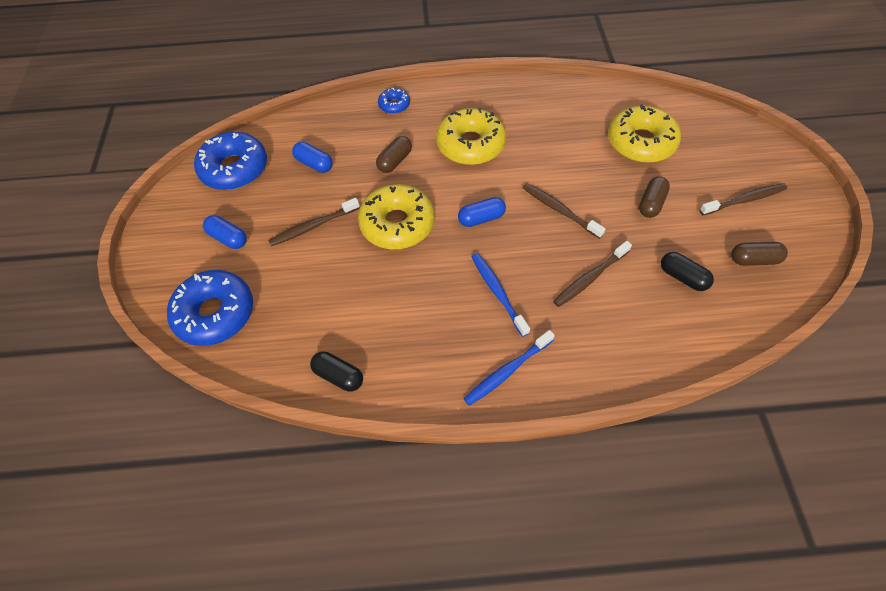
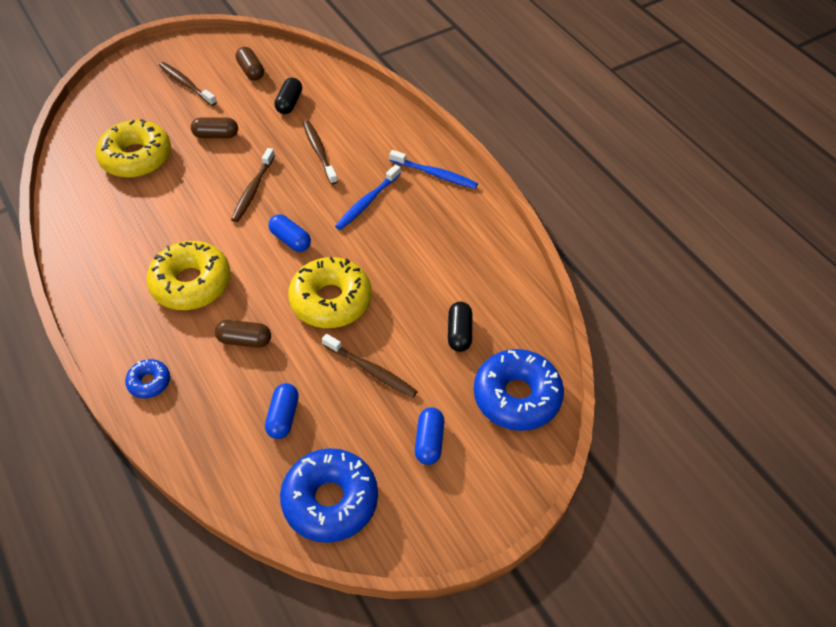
camera: 120 degrees left, 5 degrees down
black capsule [310,351,363,392] -> black capsule moved to [448,302,472,352]
brown toothbrush [553,241,632,307] -> brown toothbrush turned 135 degrees counterclockwise [303,121,338,185]

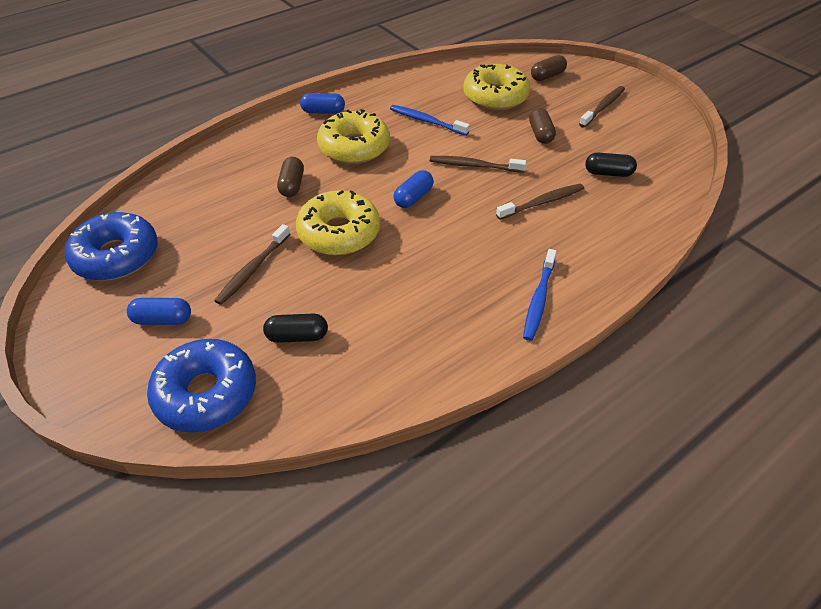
camera: 85 degrees right, 5 degrees down
blue donut [125,359,170,398] -> none
brown capsule [236,47,264,81] -> brown capsule moved to [531,55,567,81]
blue capsule [265,383,299,439] -> blue capsule moved to [300,93,345,114]
blue toothbrush [335,164,401,230] -> blue toothbrush moved to [390,105,470,136]

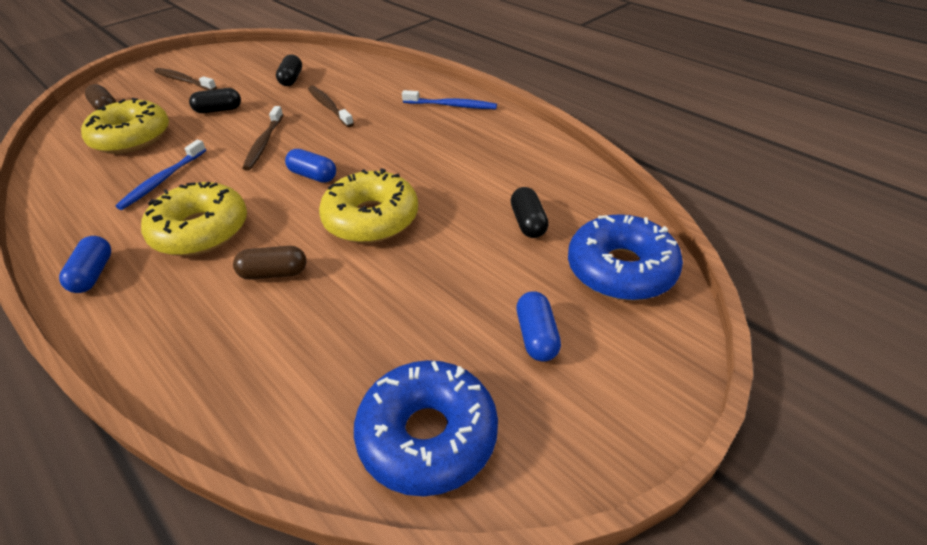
camera: 95 degrees left, 5 degrees down
brown toothbrush [214,224,290,305] -> none
brown capsule [529,108,556,144] -> black capsule [189,88,241,113]

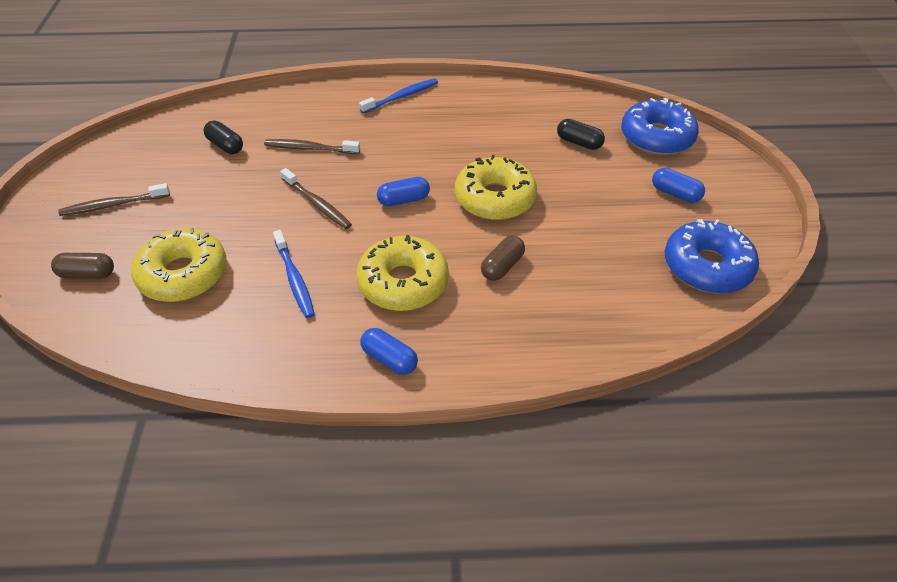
camera: 50 degrees left, 5 degrees up
black capsule [189,88,241,113] -> none

